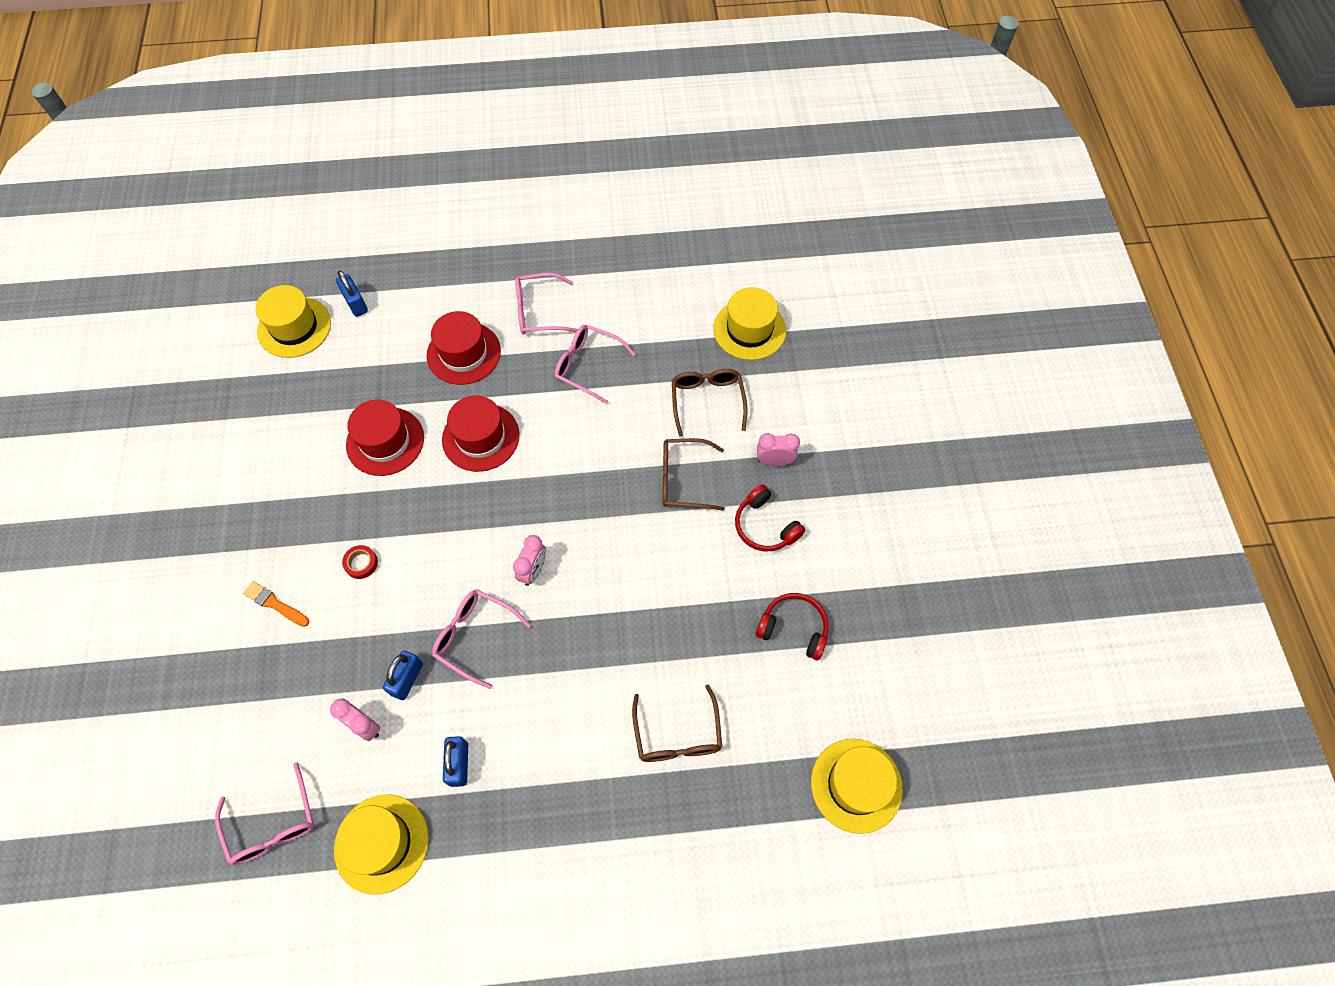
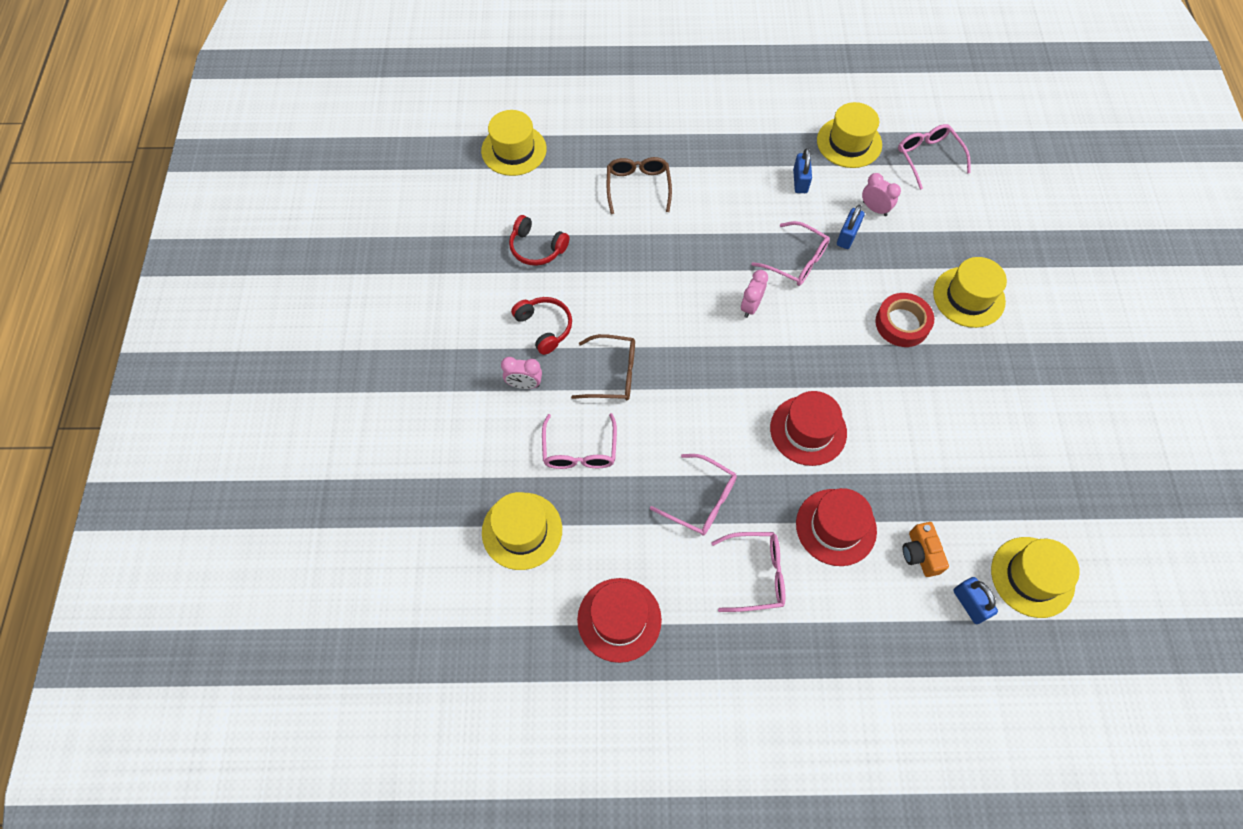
camera: 175 degrees left, 0 degrees up
orange brush [243,581,309,627] -> yellow hat [933,257,1007,328]
red tape [342,545,378,579] -> red tape [875,293,934,347], size x1.89
red hat [346,400,424,476] -> red hat moved to [577,578,662,663]
brown glasses [672,369,747,437] -> pink glasses [542,413,617,469]
none -> orange camera [903,522,949,577]

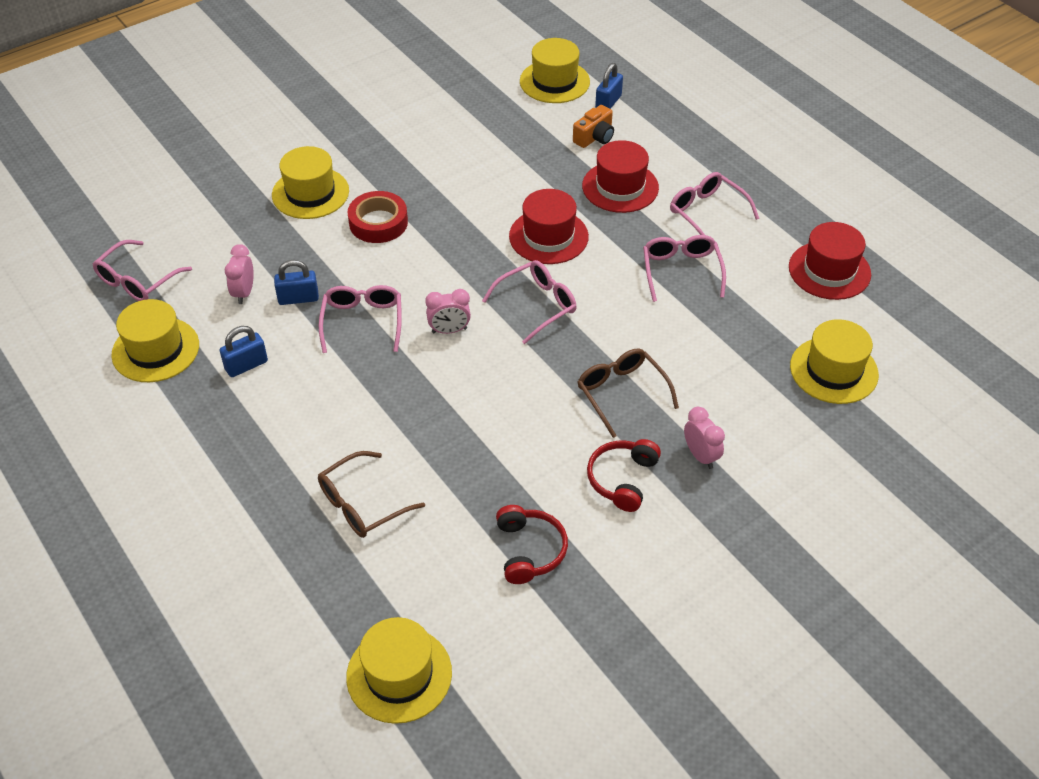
camera: 125 degrees left, 15 degrees down
pink glasses [542,413,617,469] -> pink glasses moved to [482,260,576,344]

